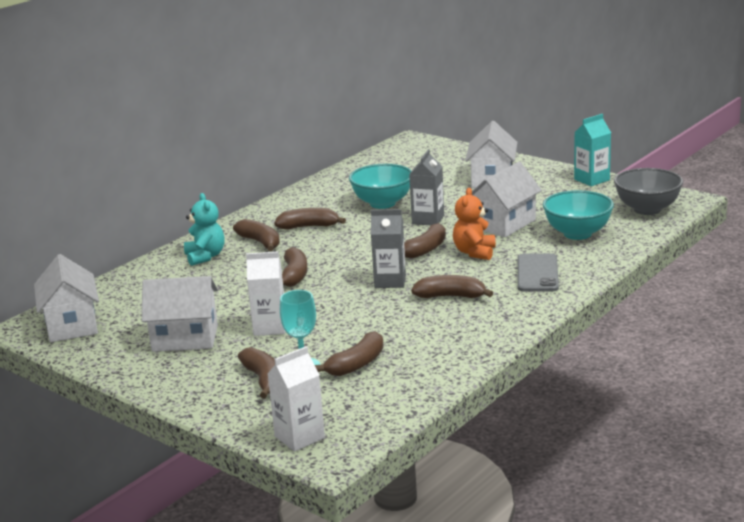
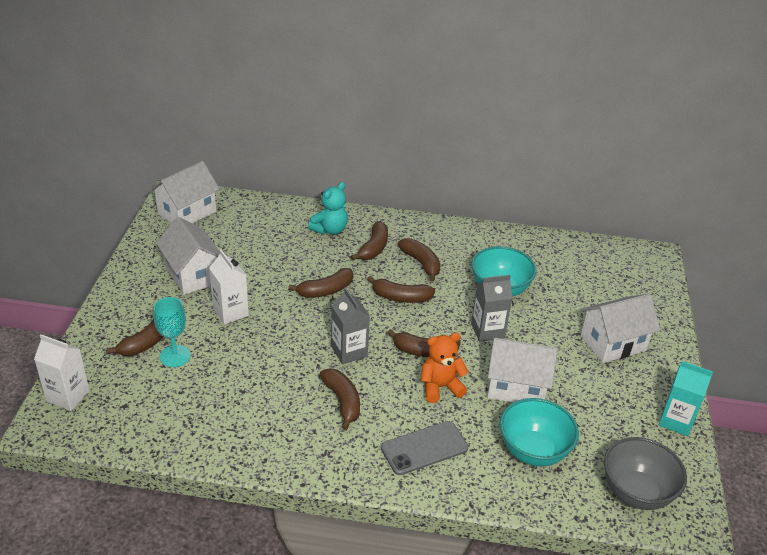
camera: 55 degrees right, 15 degrees up
brown banana [315,331,384,376] -> brown banana moved to [367,276,435,303]

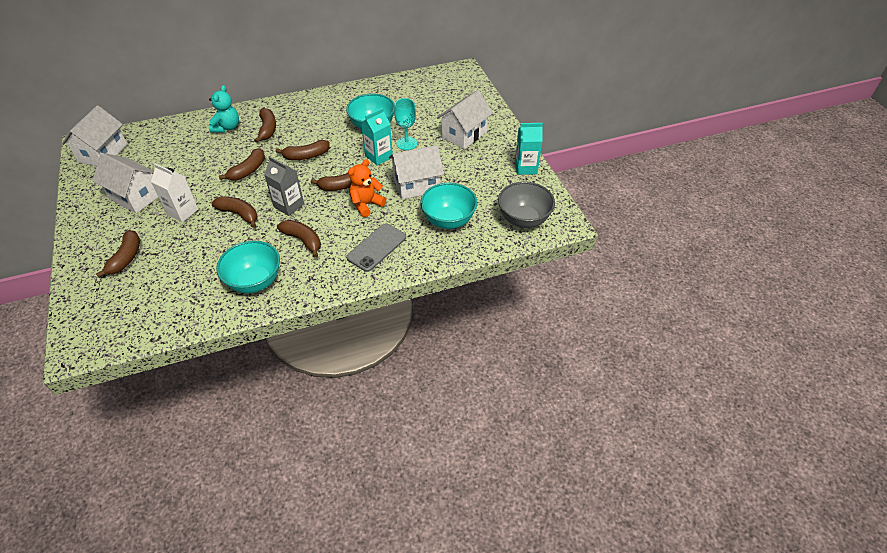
camera: 25 degrees left, 10 degrees up
white carton [34,334,90,411] -> none
turquoise goblet [153,297,191,367] -> turquoise goblet moved to [394,98,417,150]
brown banana [398,238,441,281] -> brown banana moved to [211,196,257,228]
grey carton [471,275,512,342] -> turquoise carton [361,108,393,166]
none -> turquoise bowl [216,241,280,293]

